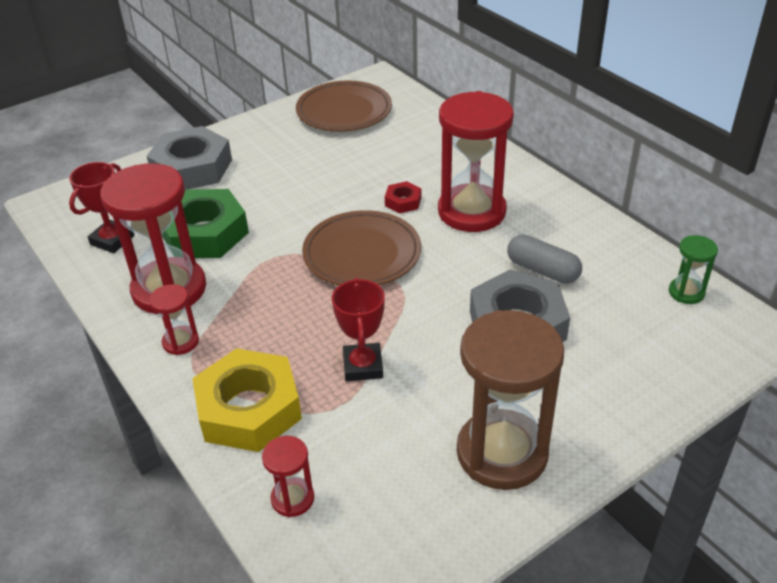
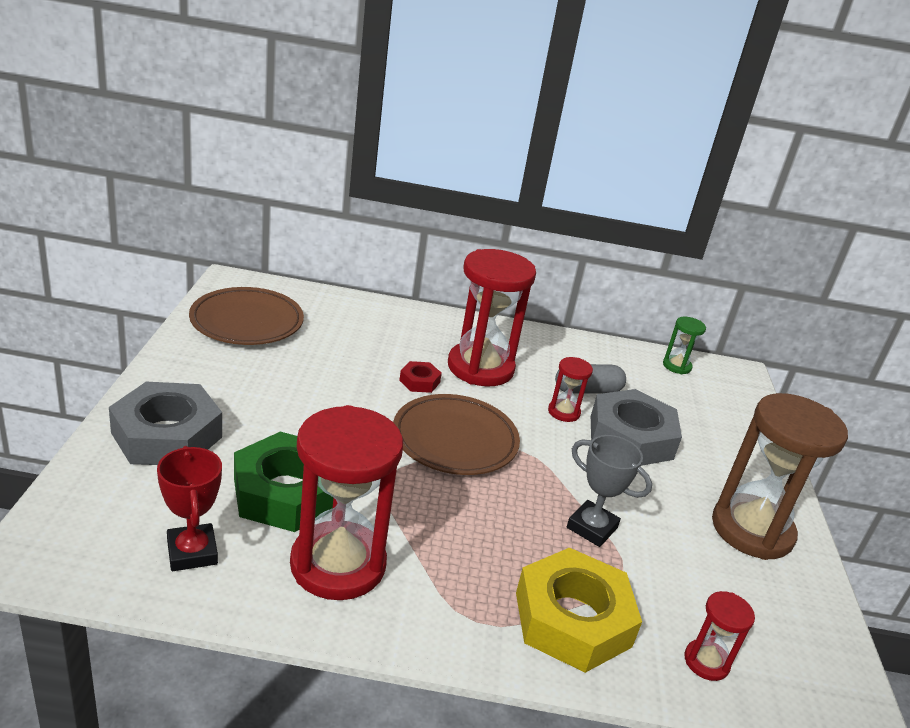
camera: 55 degrees left, 10 degrees down
red hourglass [149,284,199,355] -> red hourglass moved to [548,357,593,422]
red trophy [332,278,385,381] -> grey trophy [567,435,652,547]

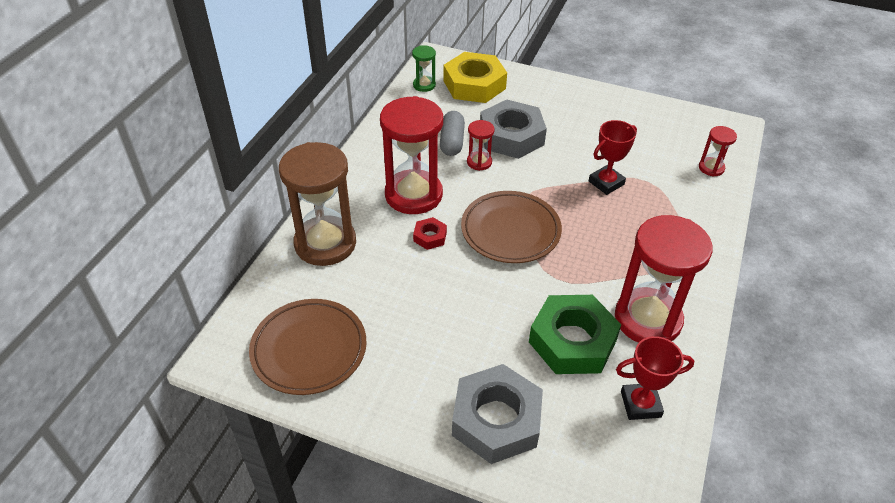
camera: 70 degrees left, 15 degrees up
yellow nut [516,548,642,673] -> yellow nut moved to [443,52,507,103]
grey trophy [567,435,652,547] -> red trophy [589,120,637,195]
brown hourglass [712,393,848,560] -> brown hourglass moved to [279,142,356,266]

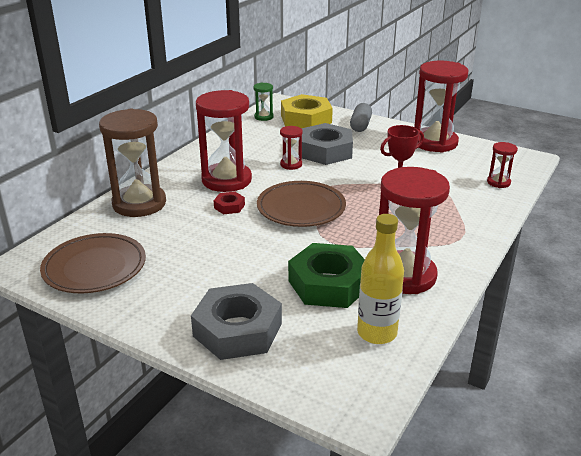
camera: 10 degrees right, 15 degrees down
grey capsule [440,111,465,156] -> grey capsule moved to [350,103,372,132]
red trophy [616,336,694,420] -> yellow bottle [357,214,404,344]
none -> red hourglass [414,61,468,153]

